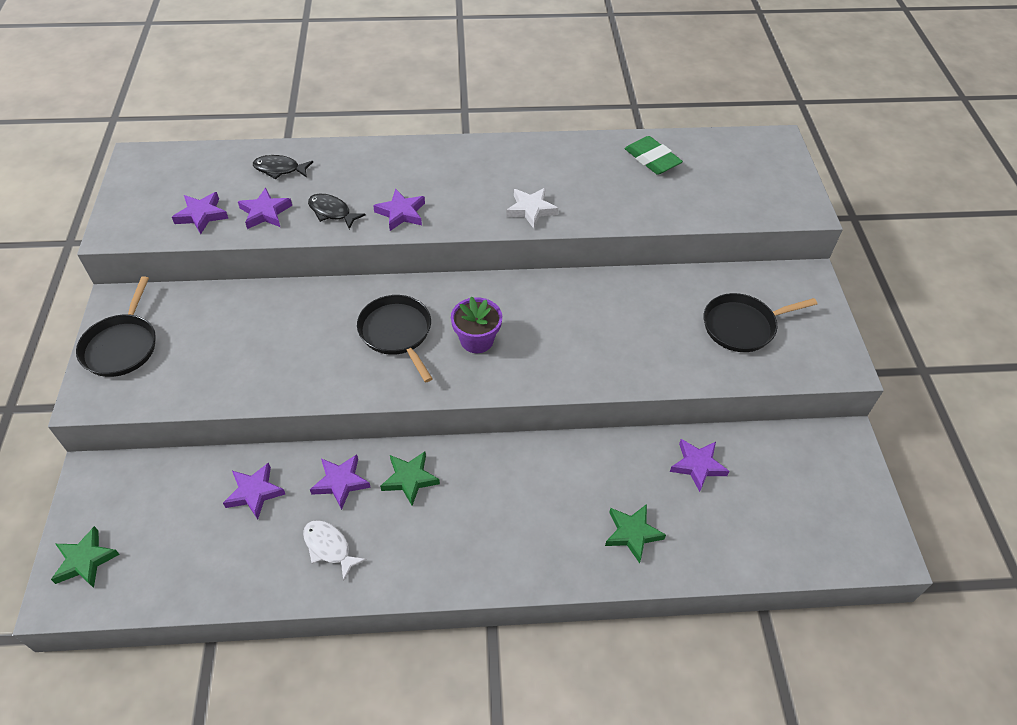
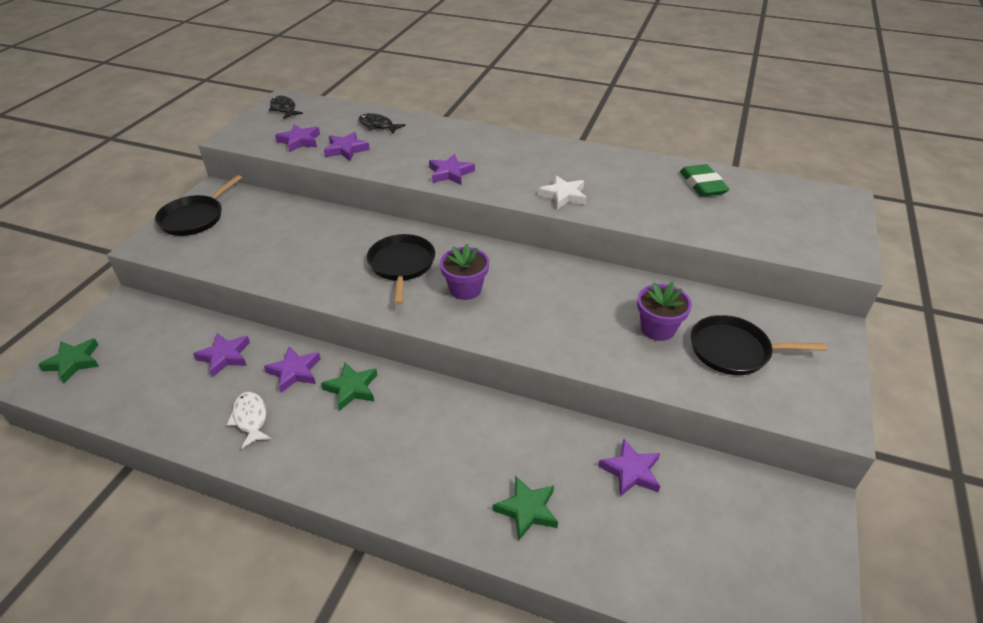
camera: 25 degrees right, 10 degrees down
black fish [308,194,366,229] -> black fish moved to [269,96,303,119]
none -> purple flower pot [637,282,692,341]

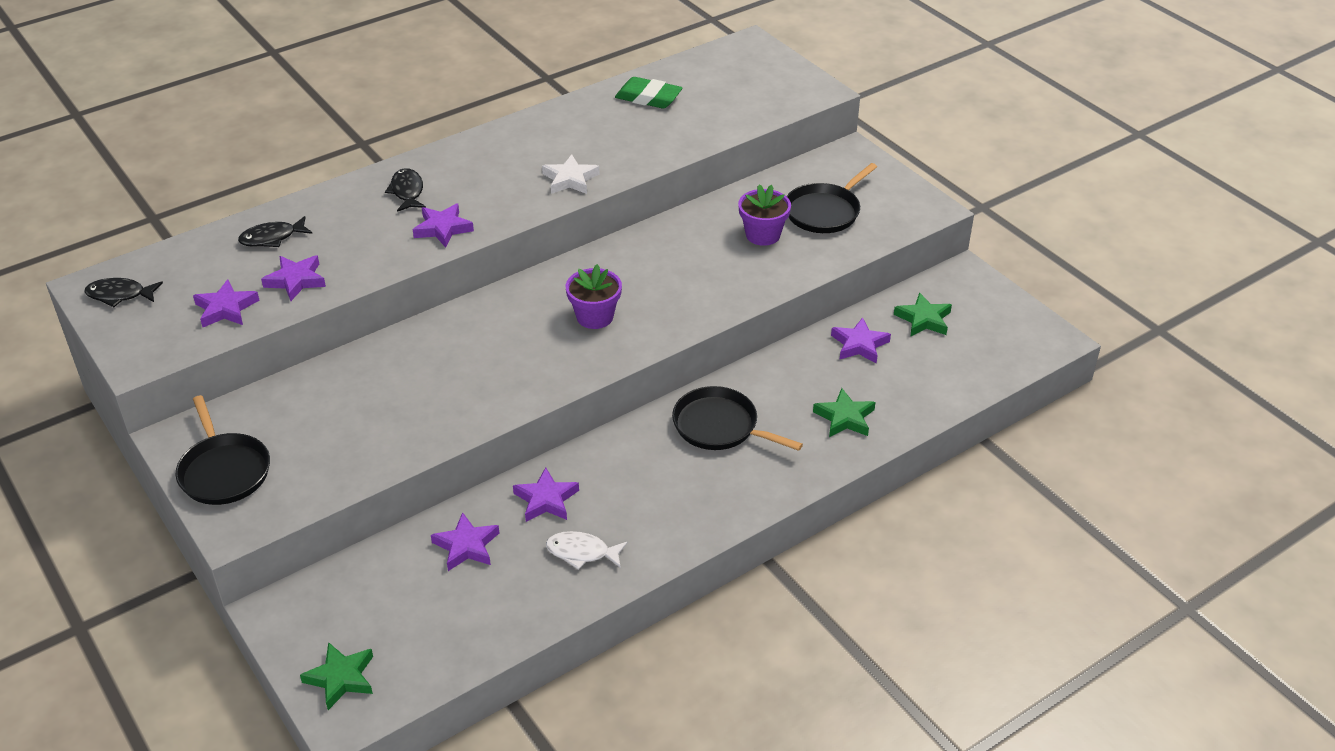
camera: 55 degrees left, 0 degrees up
green star [321,362,377,411] -> green star moved to [894,292,952,336]
black pan [367,234,435,305] -> black pan moved to [672,386,803,451]
none -> black fish [385,168,426,212]

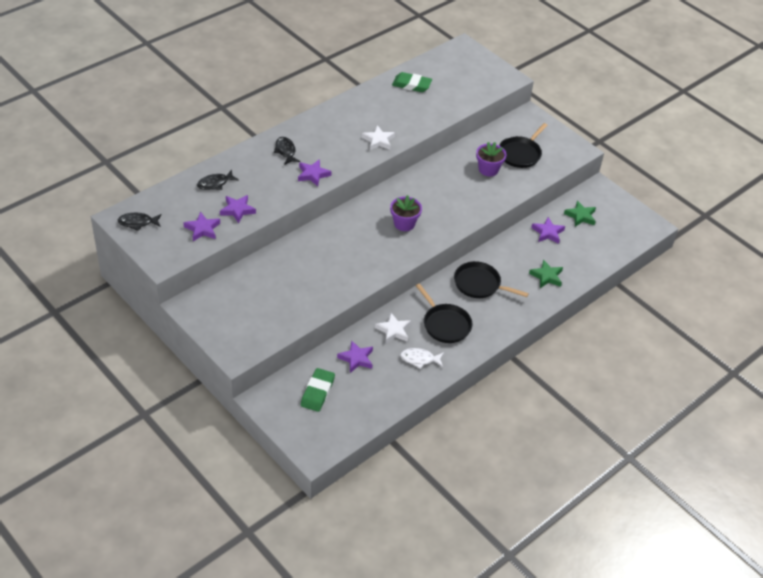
camera: 10 degrees left, 5 degrees up
black pan [176,395,270,505] -> black pan moved to [416,283,472,343]
green star [300,642,373,710] -> none
purple star [513,467,579,522] -> white star [375,313,411,343]
none -> green eraser [301,368,335,412]

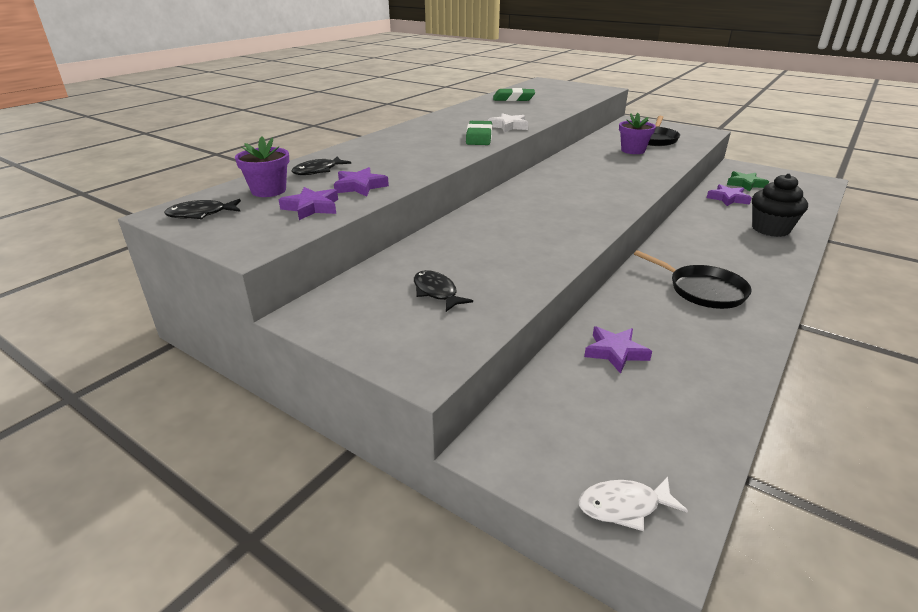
camera: 10 degrees left, 15 degrees down
black fish [274,137,300,165] -> black fish moved to [414,270,473,312]
purple star [298,159,331,187] -> none
green eraser [301,368,335,412] -> green eraser moved to [466,121,492,145]
white star [375,313,411,343] -> none
purple flower pot [390,195,422,231] -> purple flower pot moved to [235,136,289,197]
white fish [400,348,444,369] -> white fish moved to [578,477,688,531]
black pan [454,261,529,298] -> none
green star [529,259,563,288] -> black cupcake [752,173,808,237]

